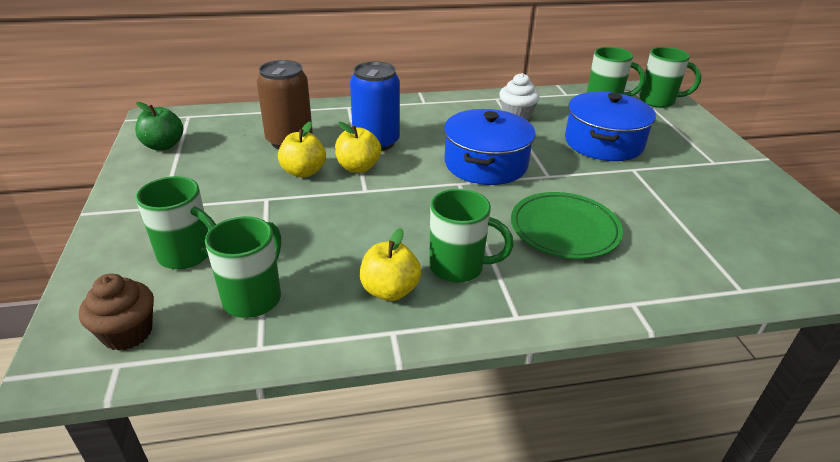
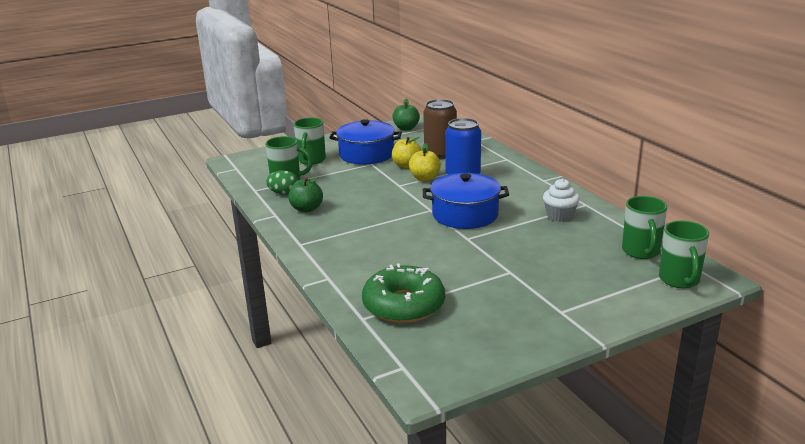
camera: 75 degrees right, 10 degrees down
brown cupcake [79,274,154,351] -> none
yellow apple [360,228,421,301] -> green apple [288,177,323,212]
green mug [429,189,514,283] -> none
green plate [511,192,623,259] -> none
blue pot [565,92,656,161] -> blue pot moved to [329,119,402,165]
none -> green egg [266,170,298,195]
none -> green donut [362,263,445,323]

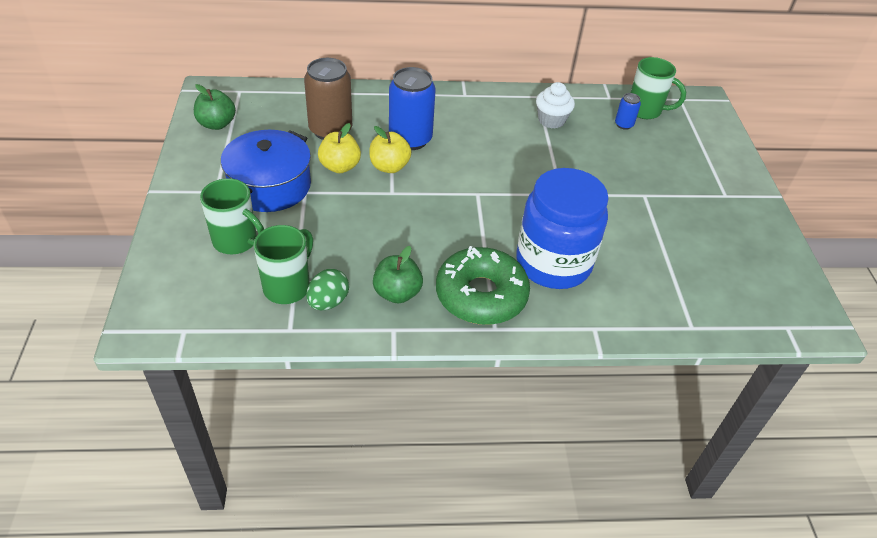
camera: 70 degrees left, 20 degrees up
green donut [362,263,445,323] -> green donut moved to [436,246,530,325]
blue pot [423,173,509,229] -> none
green mug [659,221,709,288] -> none
none -> blue jar [516,168,609,289]
none -> blue can [615,93,641,130]

